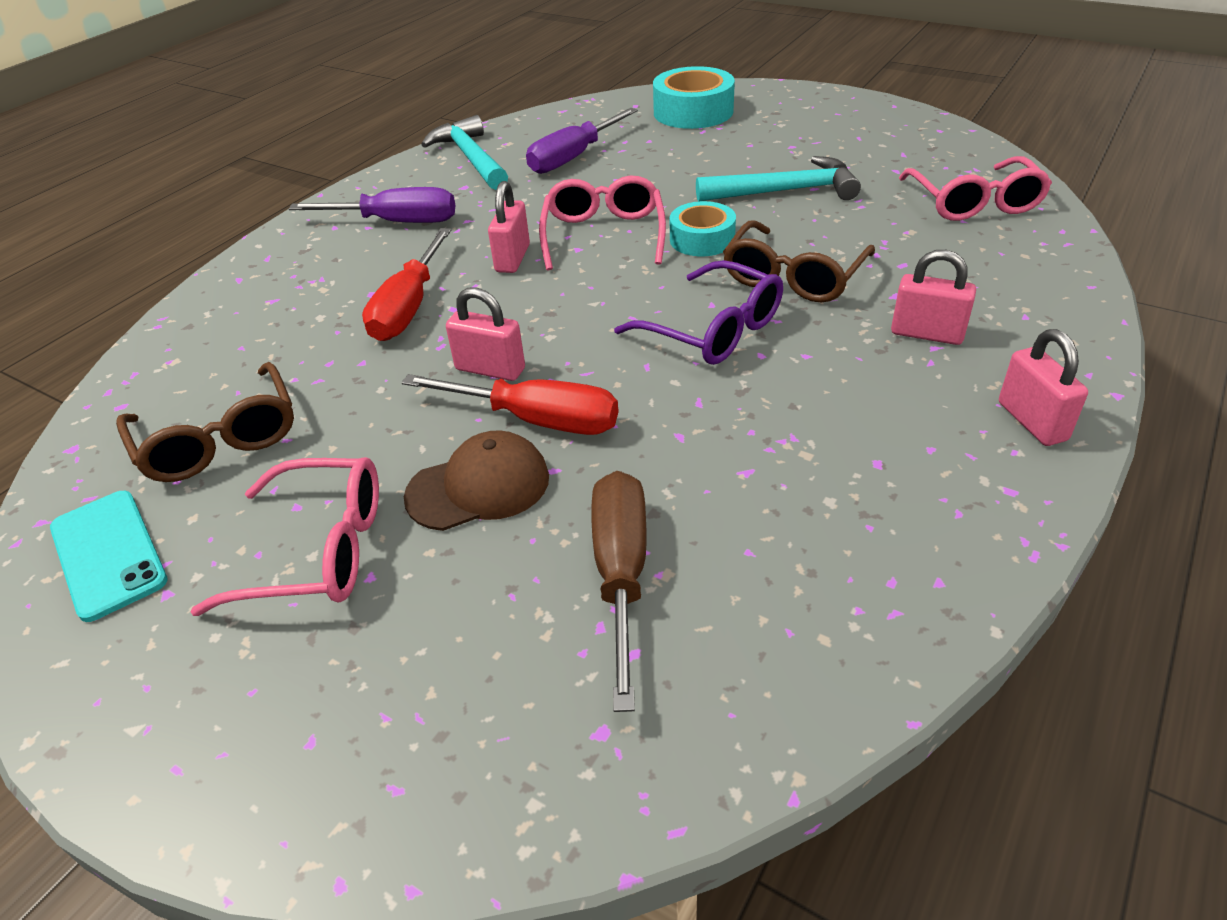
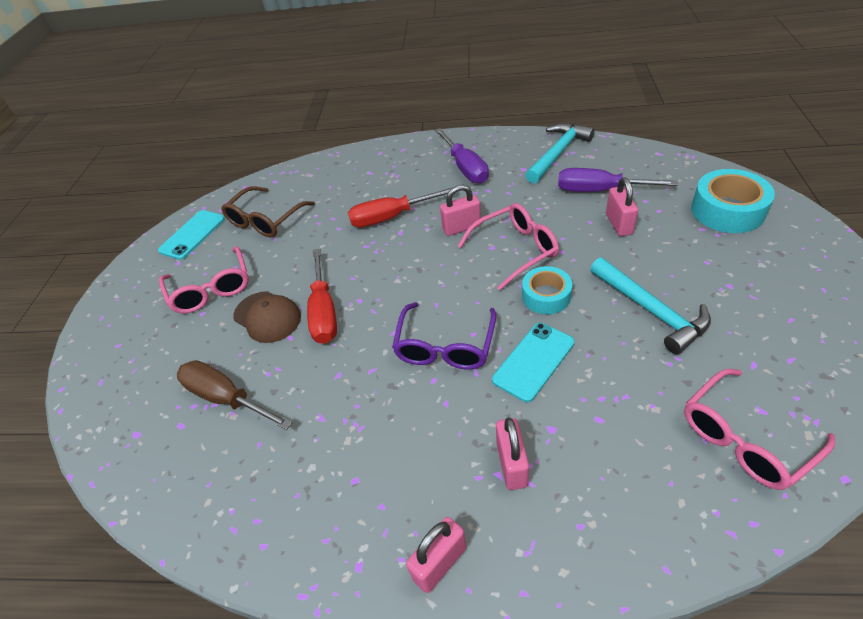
camera: 65 degrees right, 5 degrees up
pink padlock [446,287,525,381] -> pink padlock moved to [606,177,638,236]
brown screwdriver [591,471,646,712] -> brown screwdriver turned 120 degrees counterclockwise [177,360,293,430]
brown glasses [723,220,875,303] -> turquoise phone [492,323,574,402]

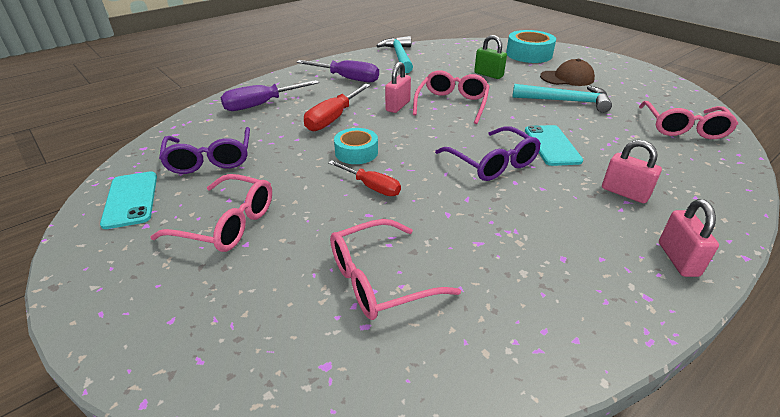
camera: 50 degrees left, 10 degrees down
brown screwdriver [177,360,293,430] -> pink glasses [330,219,461,320]
brown glasses [221,186,315,237] -> purple glasses [159,127,250,174]
brown cap [233,291,301,343] -> brown cap moved to [540,59,595,86]
red screwdriver [307,249,337,344] -> red screwdriver [328,160,401,196], size x0.67
turquoise tape [522,266,572,314] -> turquoise tape moved to [334,128,378,164]
purple screwdriver [558,168,677,192] -> purple screwdriver moved to [221,80,319,111]
pink padlock [606,177,638,236] -> green padlock [474,35,507,79]

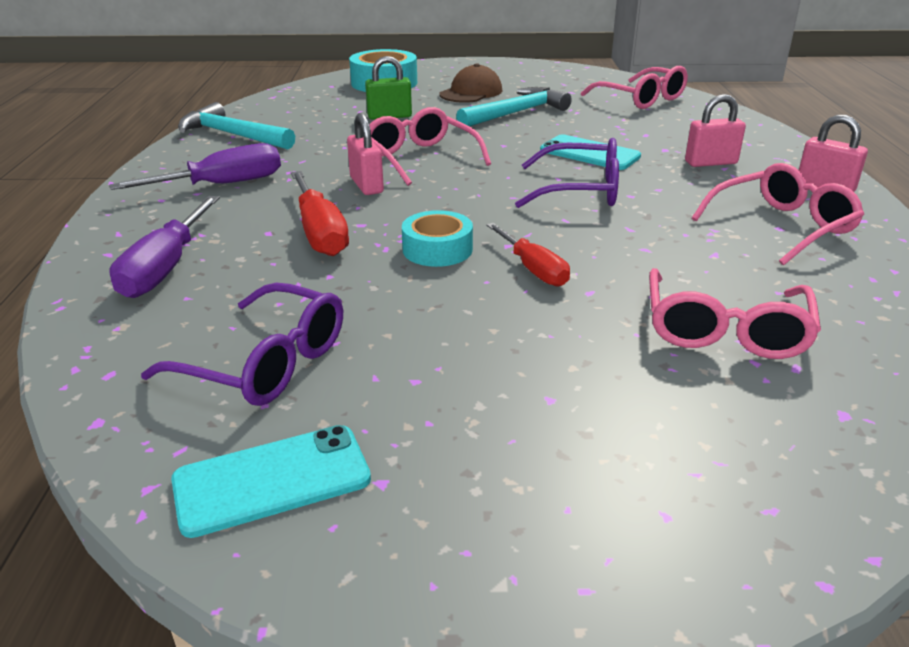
camera: 50 degrees left, 5 degrees down
turquoise phone [100,171,157,229] -> turquoise phone turned 45 degrees counterclockwise [171,425,371,538]
pink glasses [150,174,272,252] -> pink glasses moved to [691,163,864,266]
red screwdriver [328,160,401,196] -> red screwdriver turned 75 degrees clockwise [486,223,570,286]

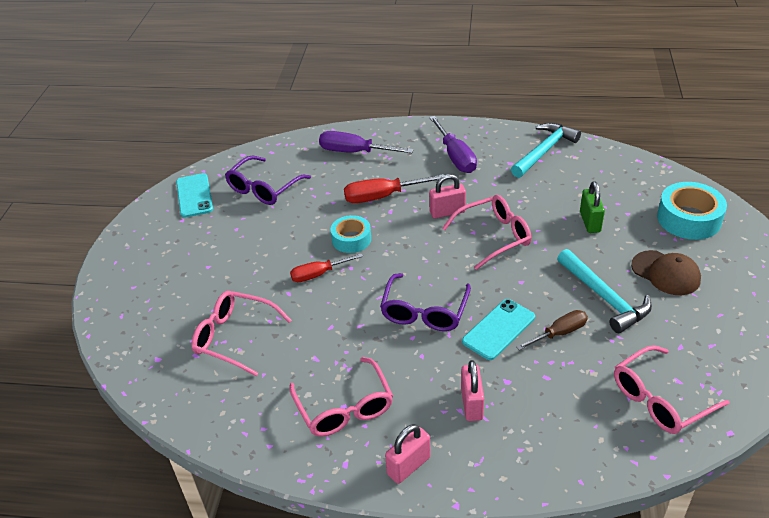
camera: 100 degrees right, 10 degrees up
none -> brown screwdriver [516,310,588,350]

